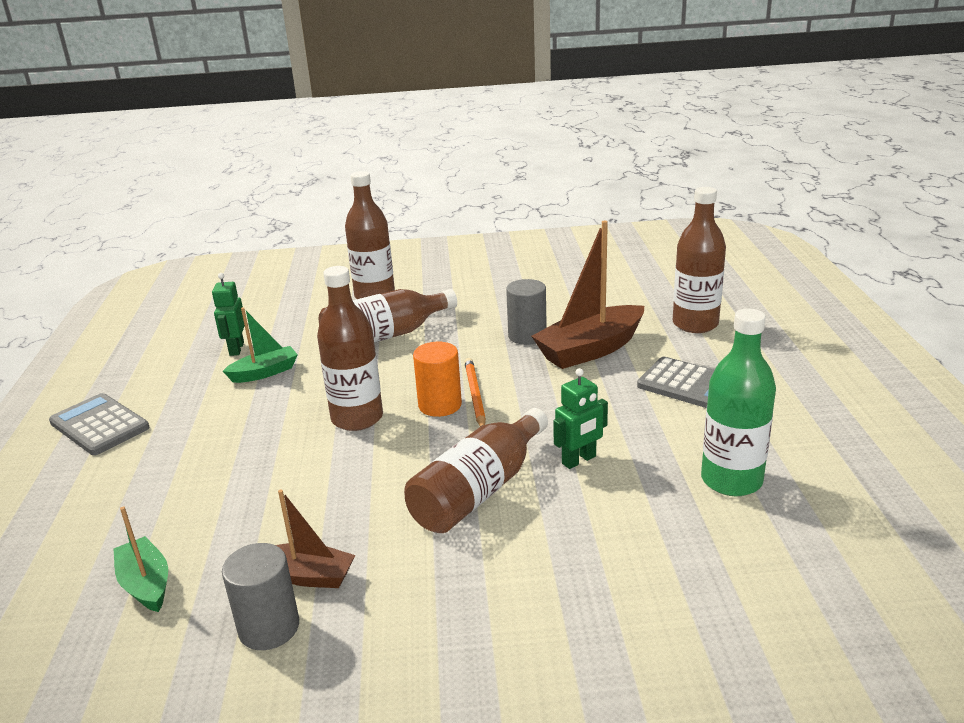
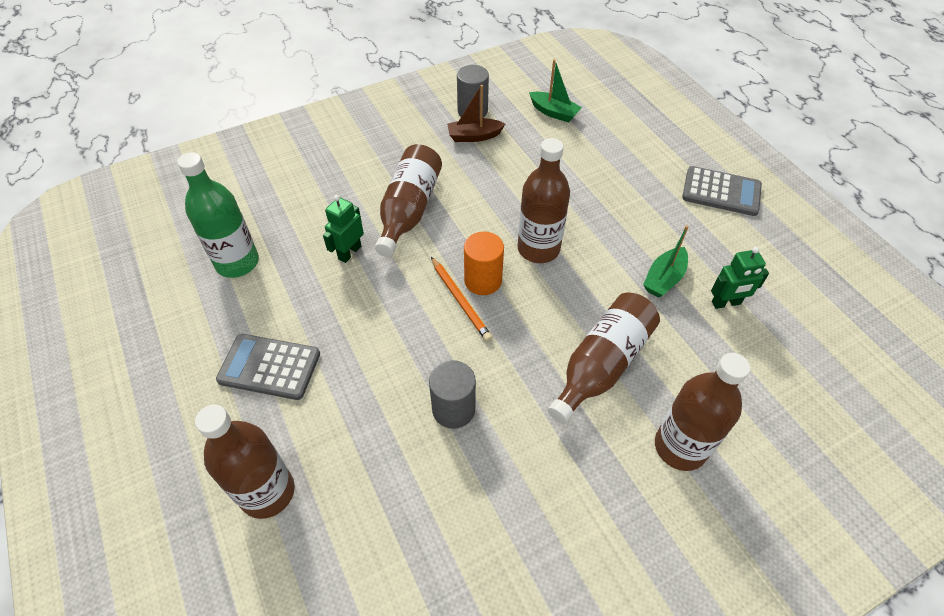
camera: 155 degrees right, 25 degrees up
green robot [212,273,245,356] -> green robot turned 105 degrees clockwise [711,247,769,309]
brown boat [531,221,644,369] -> none

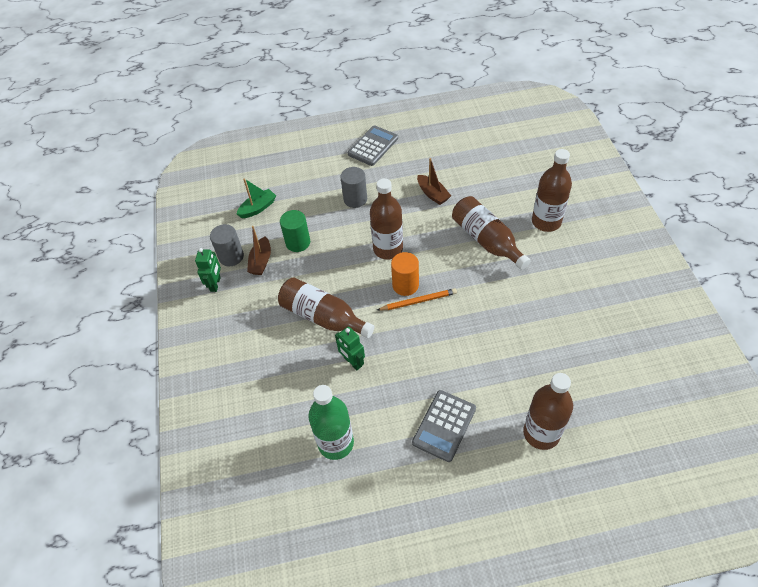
camera: 70 degrees left, 0 degrees up
grey cylinder [429,360,476,429] -> grey cylinder moved to [340,167,367,208]
green boat [643,225,689,298] -> brown boat [417,158,451,205]
green robot [711,247,769,309] -> green robot moved to [195,248,221,292]
none -> green cylinder [280,210,310,252]

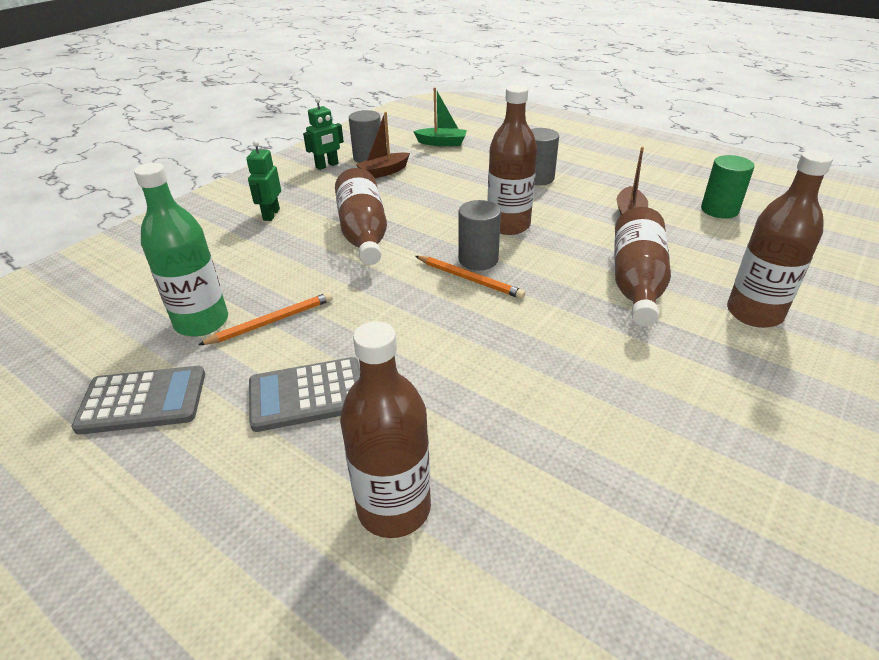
camera: 45 degrees right, 15 degrees down
green cylinder [280,210,310,252] -> green cylinder moved to [701,155,754,219]
green robot [335,326,365,370] -> green robot moved to [246,140,281,221]
grey calculator [348,125,398,166] -> grey calculator moved to [72,366,205,435]
orange cylinder [391,252,419,296] -> grey cylinder [458,200,501,270]
none -> orange pencil [198,292,333,345]

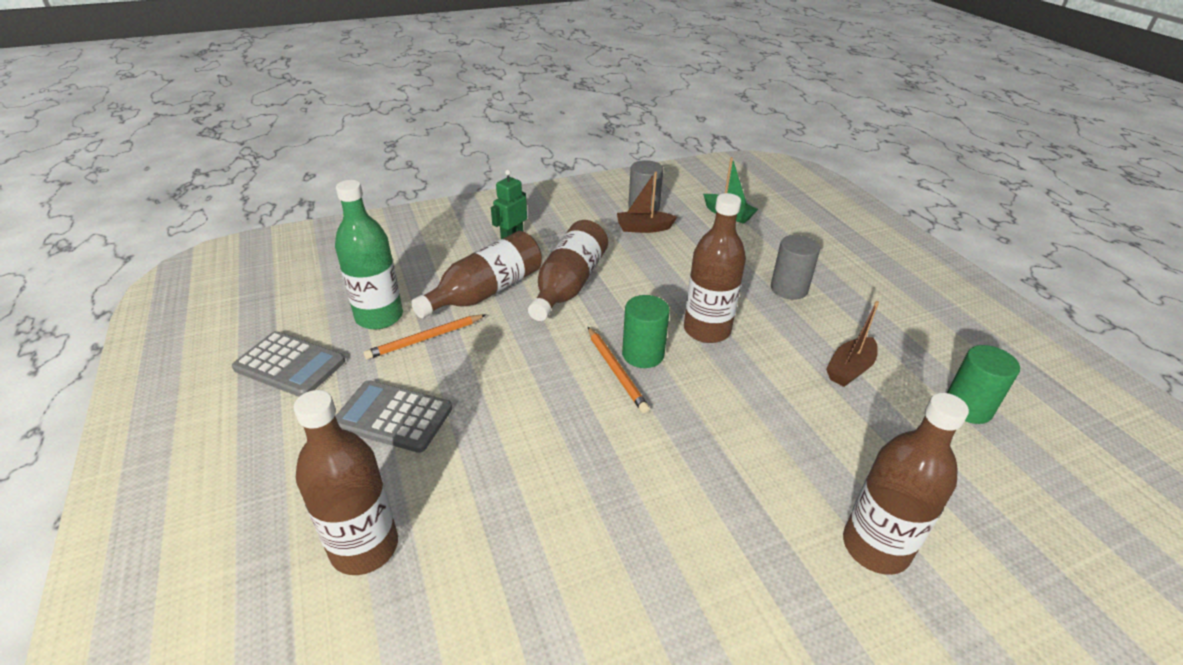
camera: 30 degrees right, 0 degrees up
orange pencil [198,292,333,345] -> orange pencil turned 150 degrees clockwise [364,314,485,359]
green robot [303,97,344,170] -> none
grey cylinder [458,200,501,270] -> green cylinder [622,295,670,368]
brown bottle [615,207,671,326] -> brown bottle moved to [411,231,542,318]

